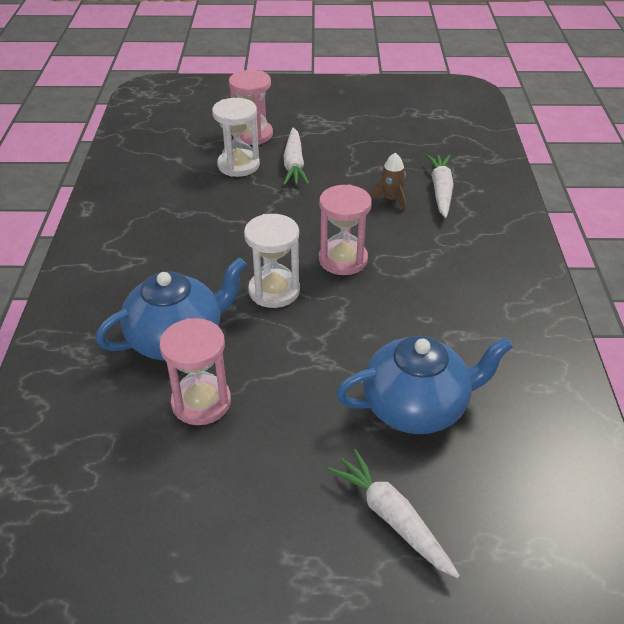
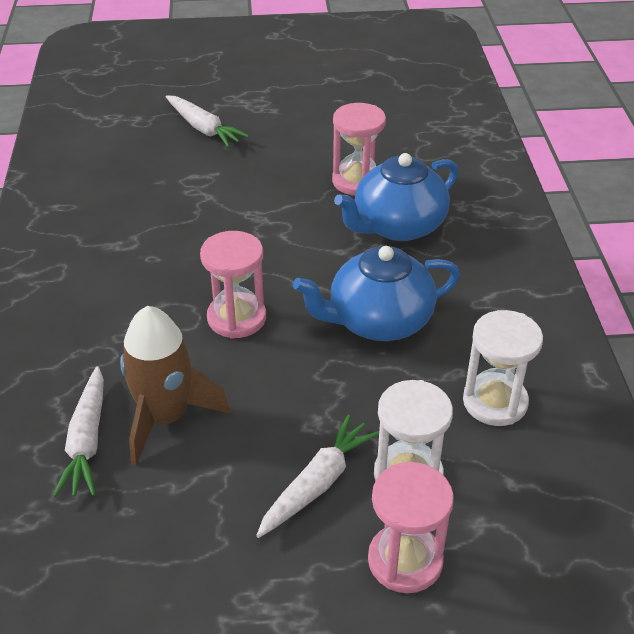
camera: 175 degrees right, 0 degrees up
white hourglass [244,214,300,308] -> white hourglass moved to [463,310,543,426]
white carrot [283,127,309,185] -> white carrot turned 45 degrees clockwise [256,415,379,538]
blue teapot [336,336,513,434] -> blue teapot moved to [293,246,460,341]
brown rocket [370,153,406,211] -> brown rocket [120,306,230,466], size x1.91

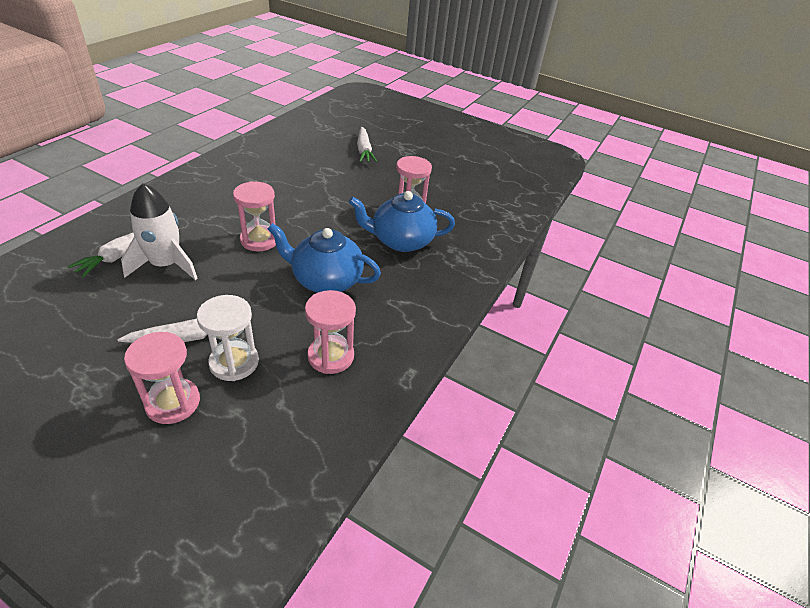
camera: 30 degrees right, 0 degrees up
brown rocket [120,306,230,466] -> white rocket [121,183,198,280]
white hourglass [463,310,543,426] -> pink hourglass [305,290,356,374]

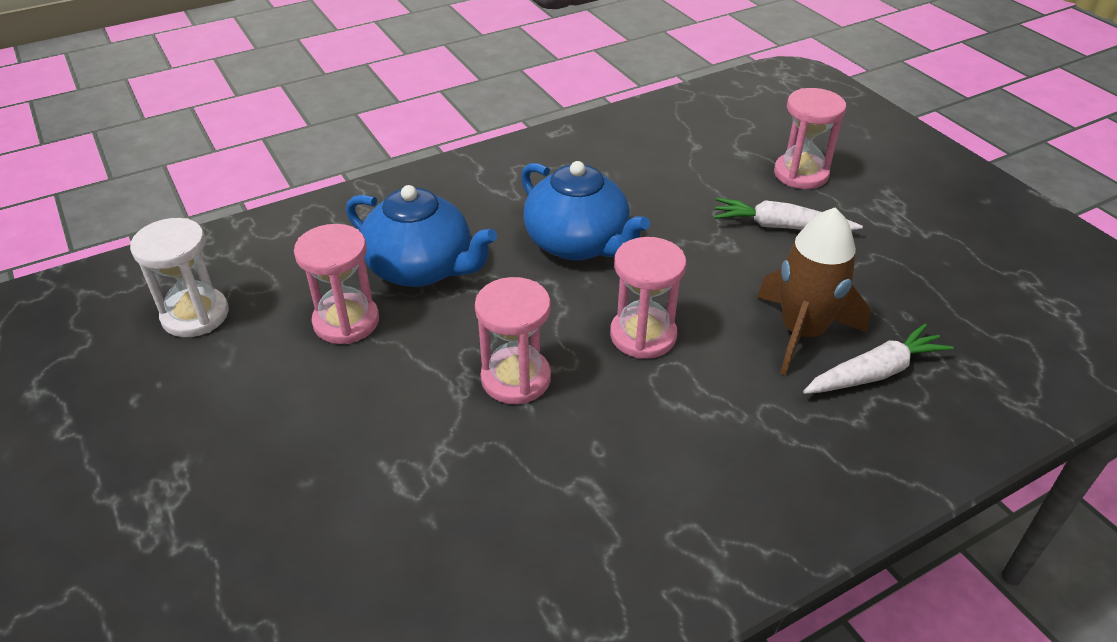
camera: 145 degrees left, 0 degrees up
white rocket [121,183,198,280] -> brown rocket [757,207,870,375]
white hourglass [197,295,259,381] -> white hourglass moved to [130,218,229,337]
pink hourglass [305,290,356,374] -> pink hourglass moved to [475,277,551,404]
white carrot [357,127,377,162] -> none

